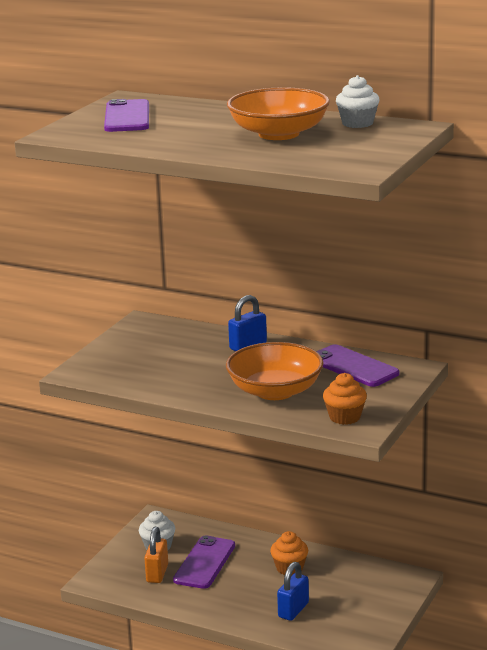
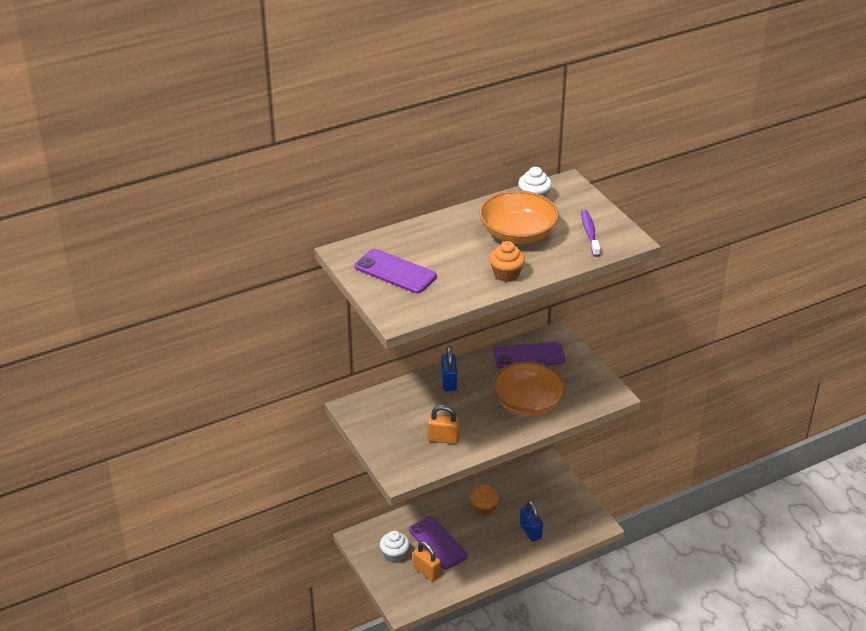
camera: 55 degrees left, 15 degrees up
orange cupcake [323,373,367,425] -> orange cupcake moved to [489,241,525,282]
none -> orange padlock [427,405,460,444]
none -> purple toothbrush [581,210,600,257]

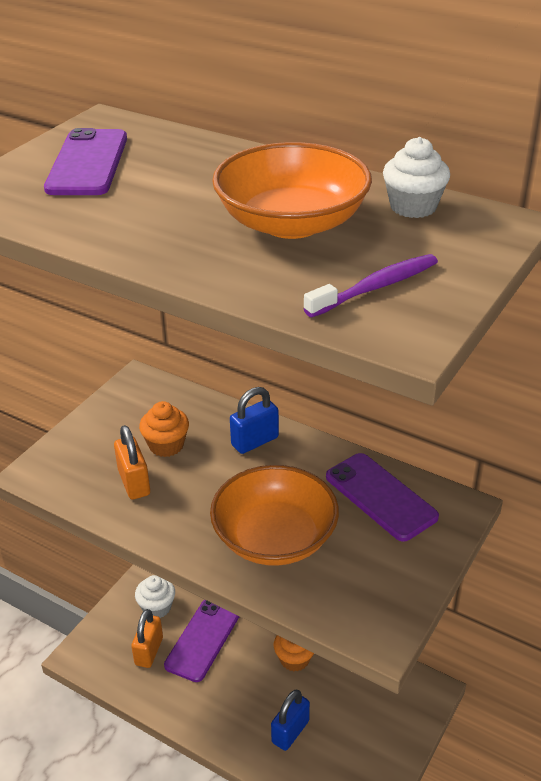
camera: 60 degrees right, 0 degrees up
orange cupcake [489,241,525,282] -> orange cupcake moved to [139,401,189,457]

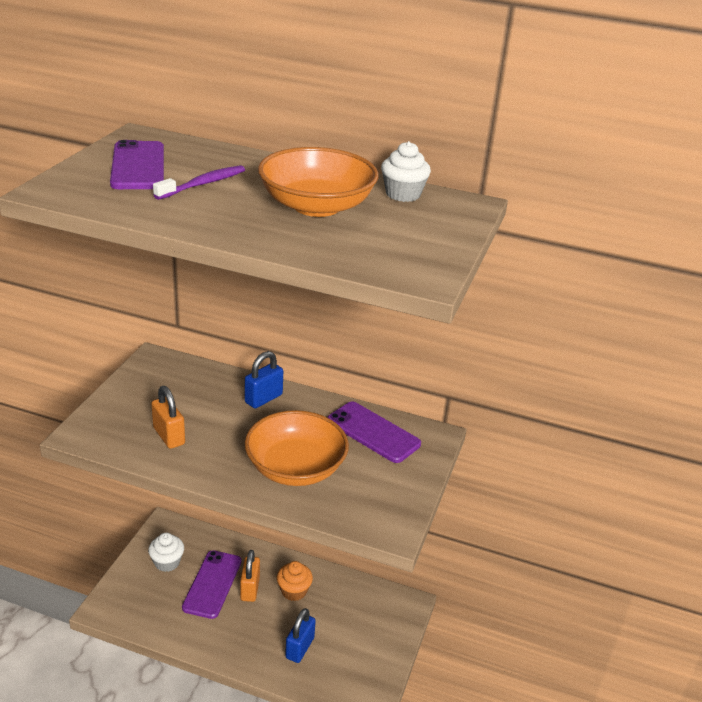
camera: 15 degrees left, 5 degrees down
orange padlock [131,609,163,668] -> orange padlock moved to [240,550,260,602]
orange cupcake [139,401,189,457] -> none
purple toothbrush [304,254,438,317] -> purple toothbrush moved to [153,165,245,200]

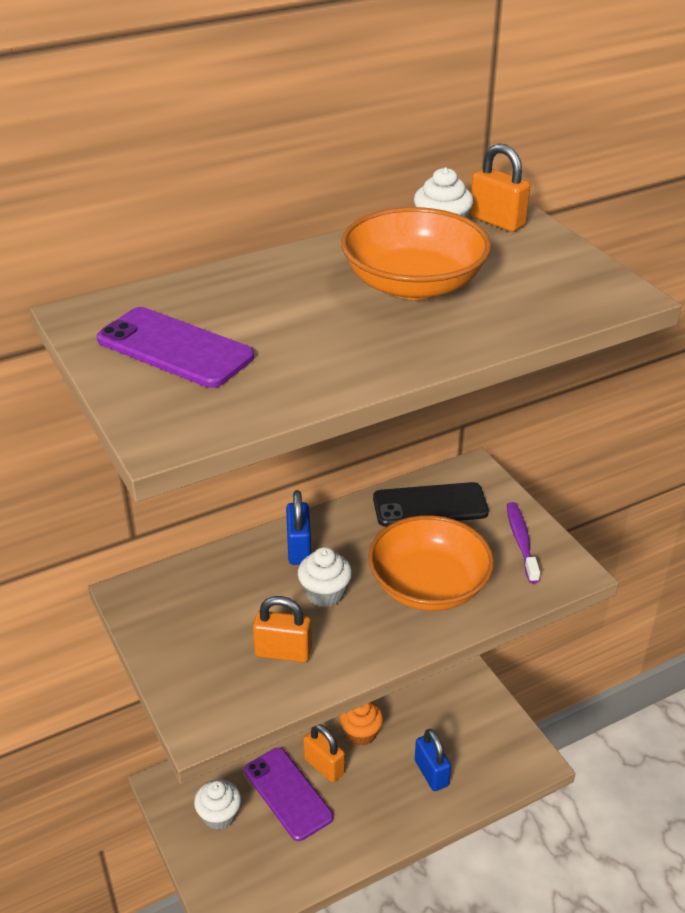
camera: 45 degrees left, 5 degrees up
purple toothbrush [153,165,245,200] -> purple toothbrush moved to [507,502,540,583]
purple phone [327,402,421,463] -> black phone [373,482,489,527]
none -> white cupcake [298,547,352,607]
none -> orange padlock [470,143,530,232]

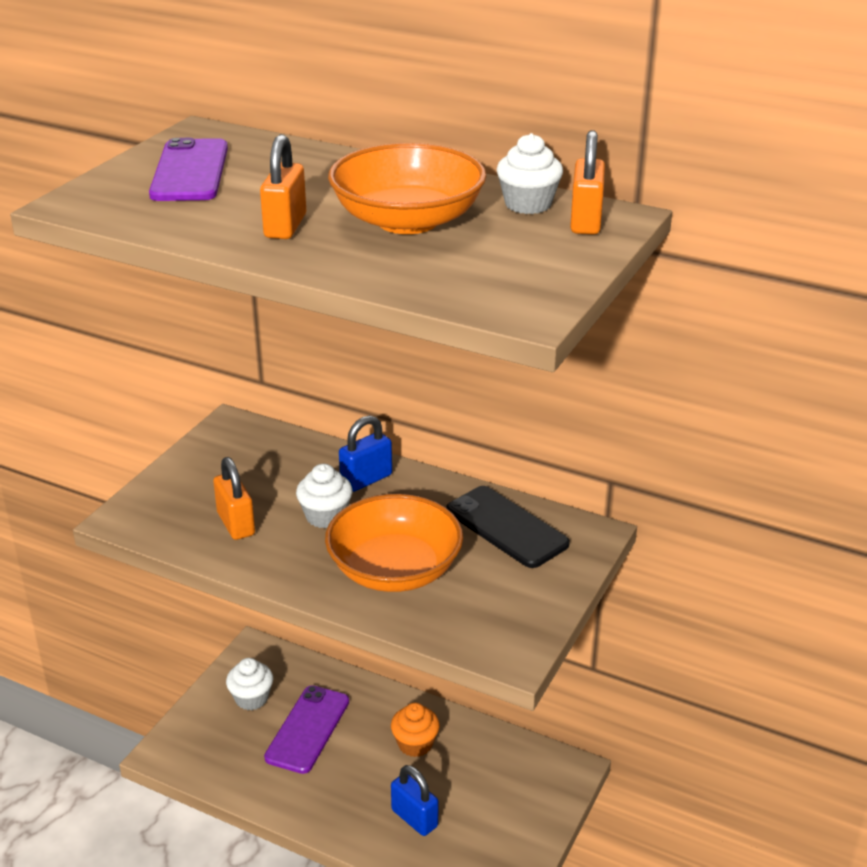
camera: 55 degrees right, 5 degrees down
orange padlock [303,724,345,782] -> orange padlock moved to [260,134,306,239]
blue padlock [415,729,451,791] -> blue padlock turned 75 degrees counterclockwise [391,765,438,836]
purple toothbrush [507,502,540,583] -> none

